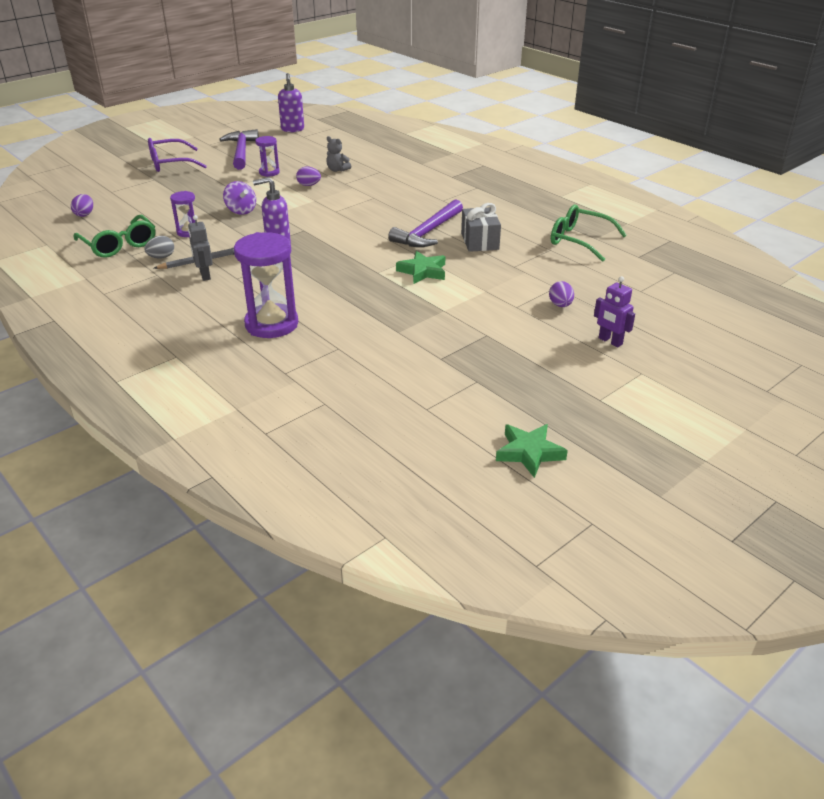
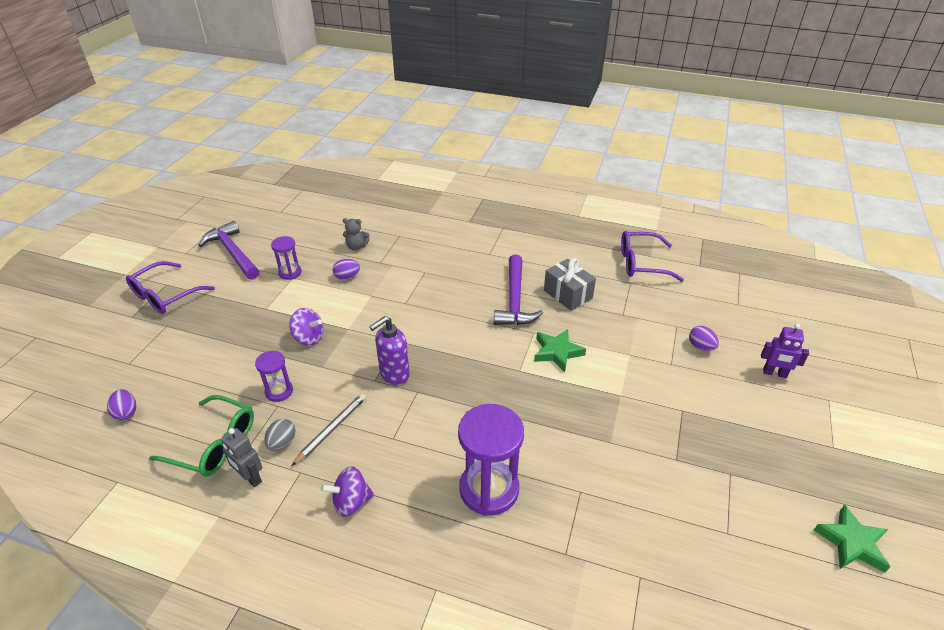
camera: 30 degrees left, 5 degrees up
grey robot [188,215,213,281] -> grey robot moved to [221,428,262,487]
purple soap dispenser [278,73,304,132] -> none
green glasses [551,205,627,262] -> purple glasses [621,231,684,282]
none -> purple spinning top [321,466,374,517]

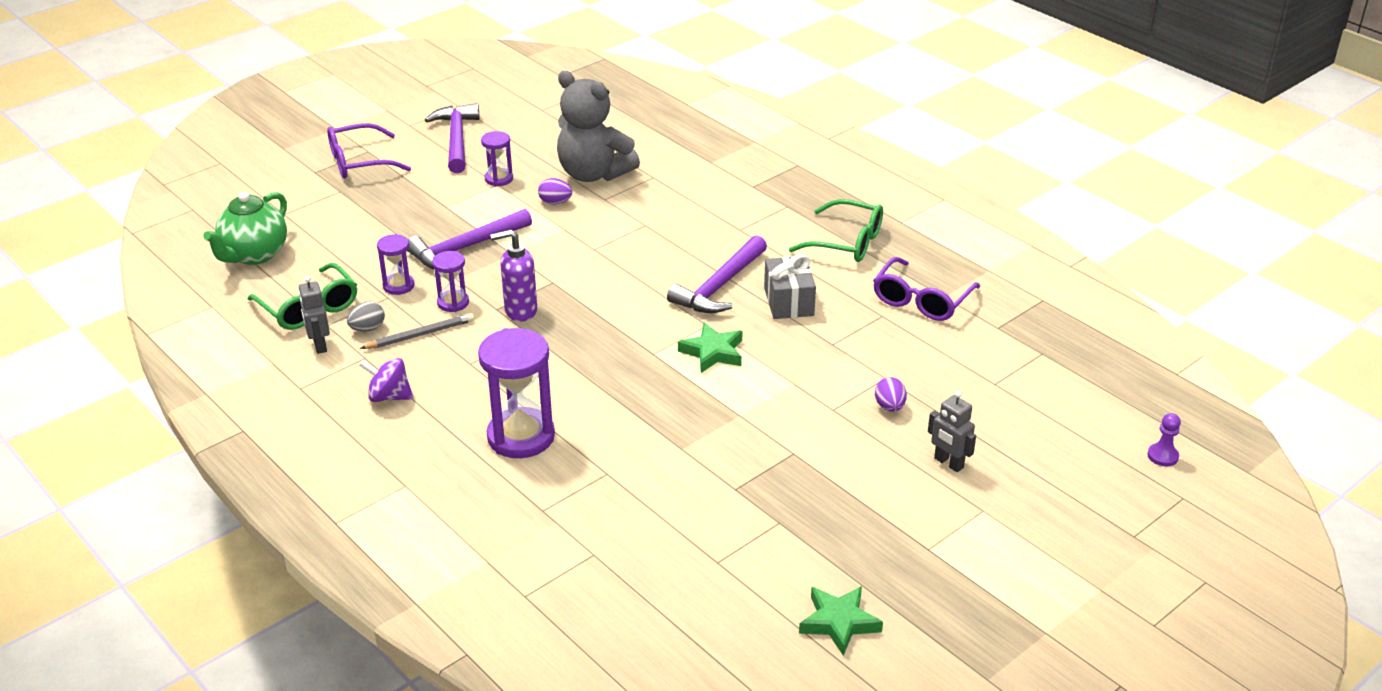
camera: 30 degrees right, 5 degrees down
purple egg [107,389,136,420] -> green teapot [203,191,287,265]
purple spinning top [289,308,324,345] -> purple hammer [407,209,532,270]
grey teddy bear [342,218,370,250] -> grey teddy bear [557,71,640,182], size x2.38
purple glasses [621,231,684,282] -> purple glasses turned 90 degrees counterclockwise [873,257,980,321]
purple robot [761,324,809,378] -> grey robot [928,391,976,472]
none -> purple hourglass [432,251,469,312]
none -> green glasses [789,199,883,262]
none -> purple pawn [1147,413,1181,466]

